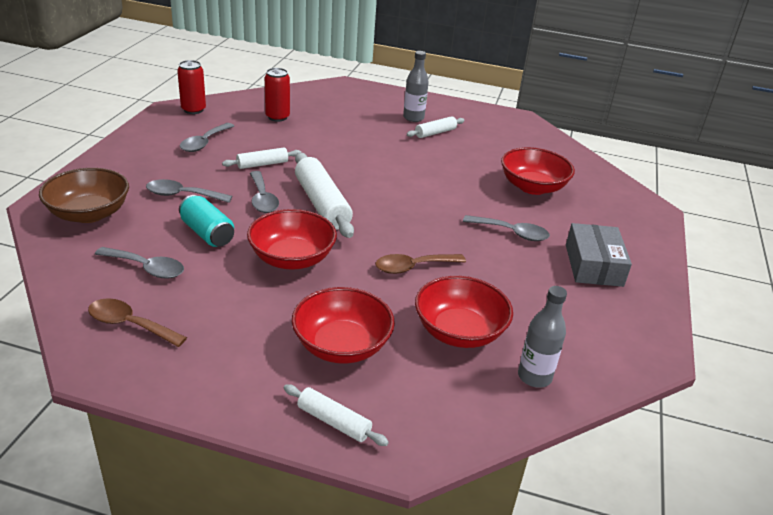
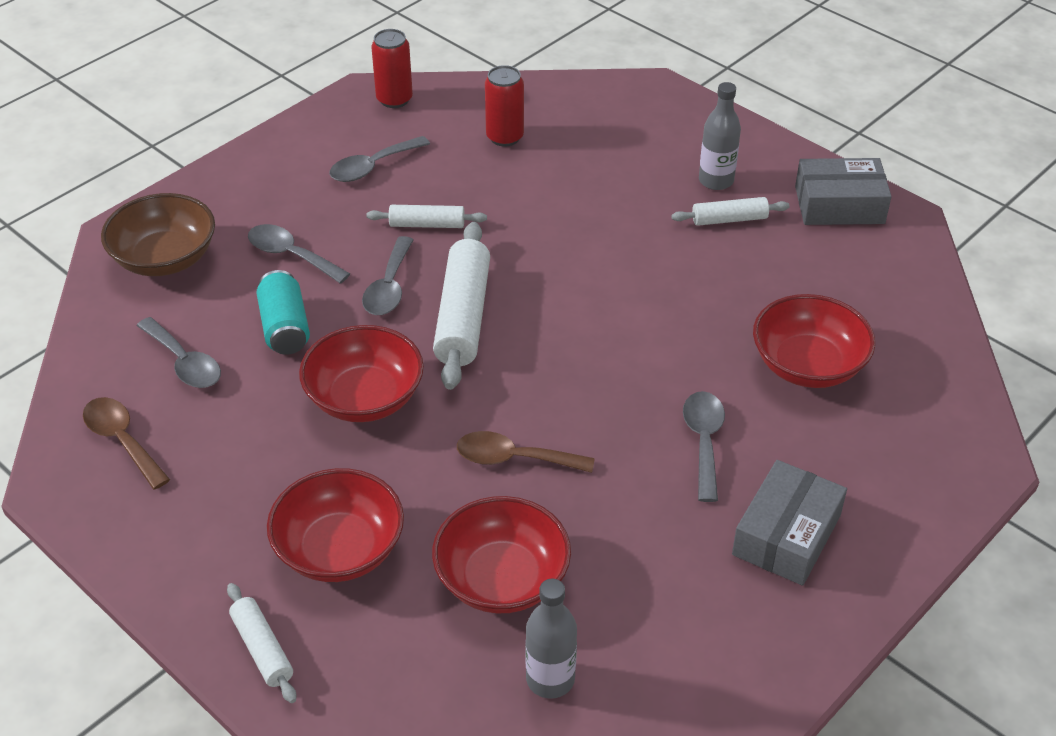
camera: 30 degrees right, 10 degrees up
grey spoon [463,215,550,241] -> grey spoon turned 135 degrees counterclockwise [683,391,725,502]
none -> grey box [795,158,892,225]

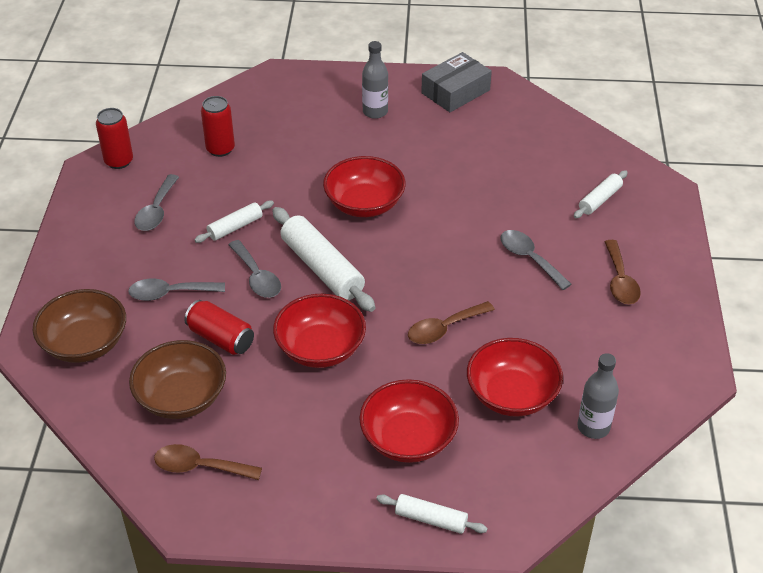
camera: 40 degrees left, 0 degrees up
grey spoon [137,317,221,388] -> brown bowl [129,340,226,419]
turquoise can [256,270,310,355] -> red can [184,300,254,355]
white rolling pin [671,197,790,226] -> white rolling pin moved to [574,170,628,218]
grey box [732,460,847,586] -> brown spoon [605,240,641,304]
red bowl [753,294,875,388] -> red bowl moved to [323,156,406,217]

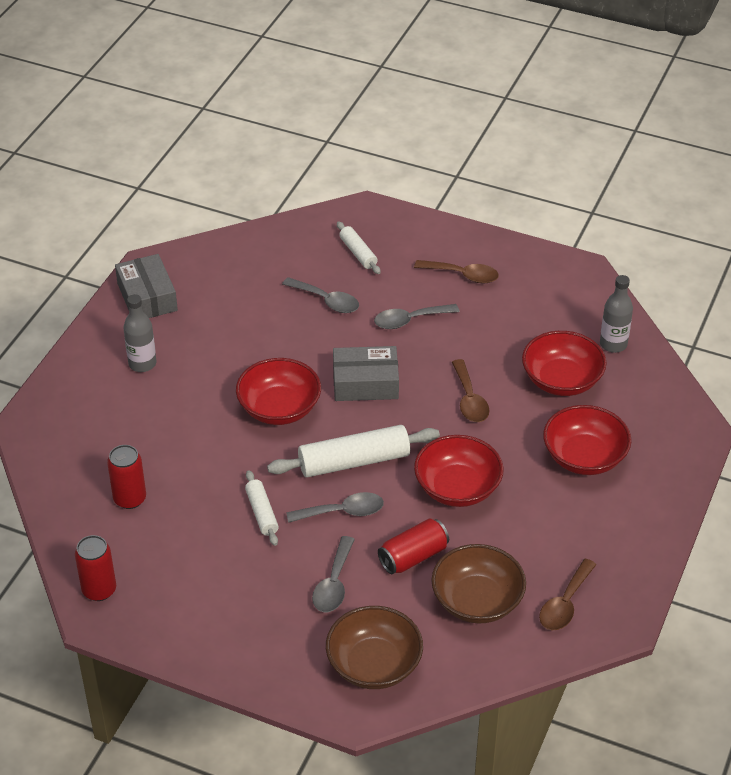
camera: 70 degrees left, 0 degrees up
grey spoon [134,174,179,231] -> grey spoon moved to [282,277,359,313]
white rolling pin [376,494,488,534] -> none
none -> grey box [333,346,399,401]

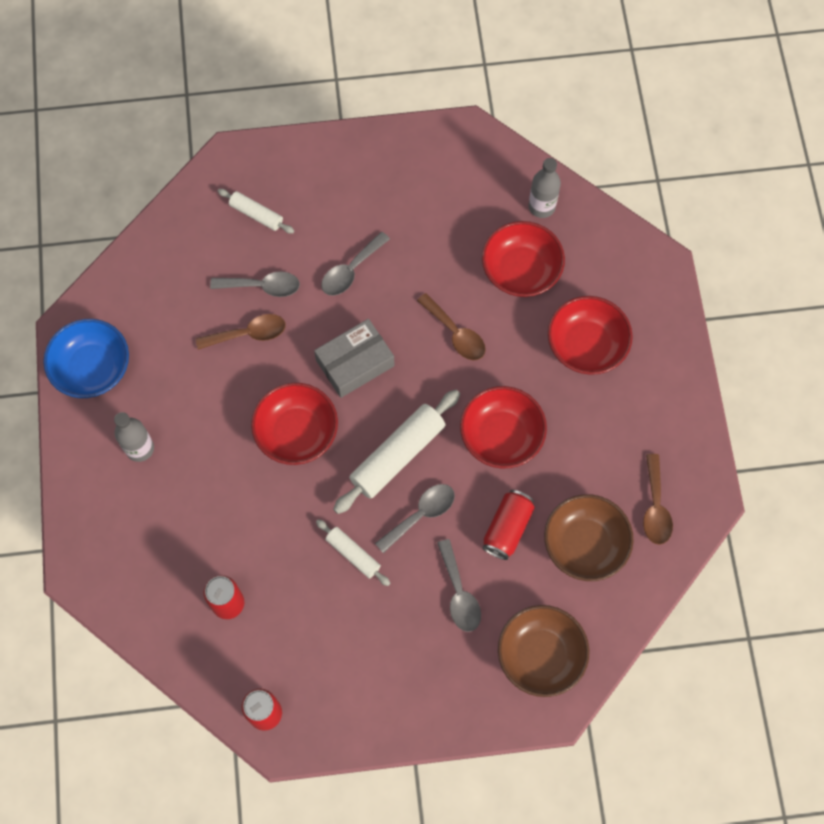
camera: 30 degrees left, 25 degrees up
grey box [115,254,178,318] -> blue bowl [43,319,129,398]
brown spoon [414,260,499,283] -> brown spoon moved to [196,314,285,350]

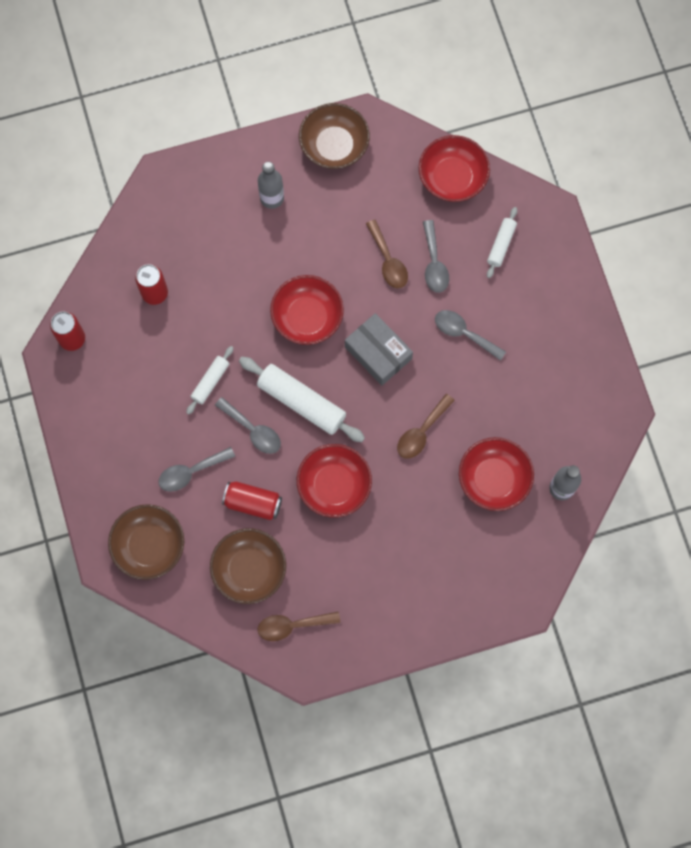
camera: 80 degrees right, 5 degrees up
blue bowl [43,319,129,398] -> brown bowl [299,103,370,169]
red bowl [548,296,633,375] -> red bowl moved to [419,135,490,202]

